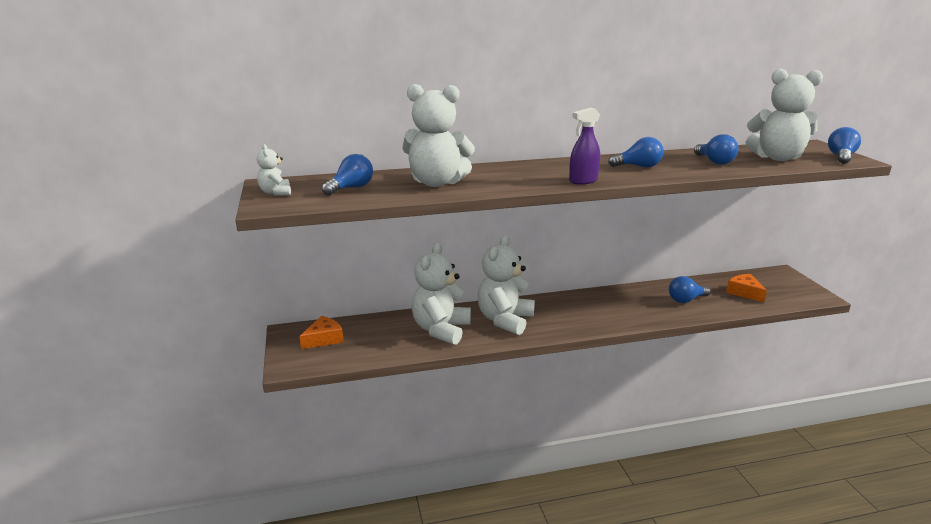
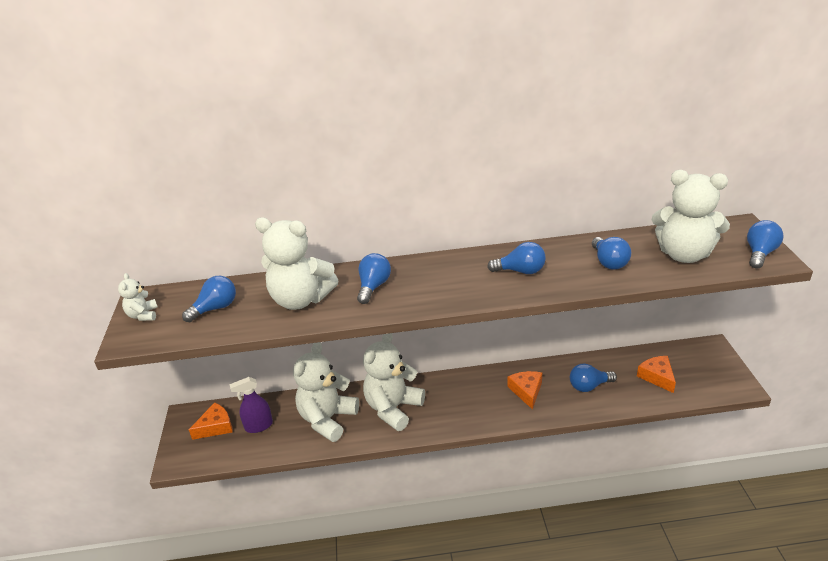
camera: 10 degrees right, 10 degrees up
purple spray bottle [569,108,600,184] -> purple spray bottle moved to [230,377,273,433]
none -> blue light bulb [357,253,391,304]
none -> orange cheese [507,371,542,410]

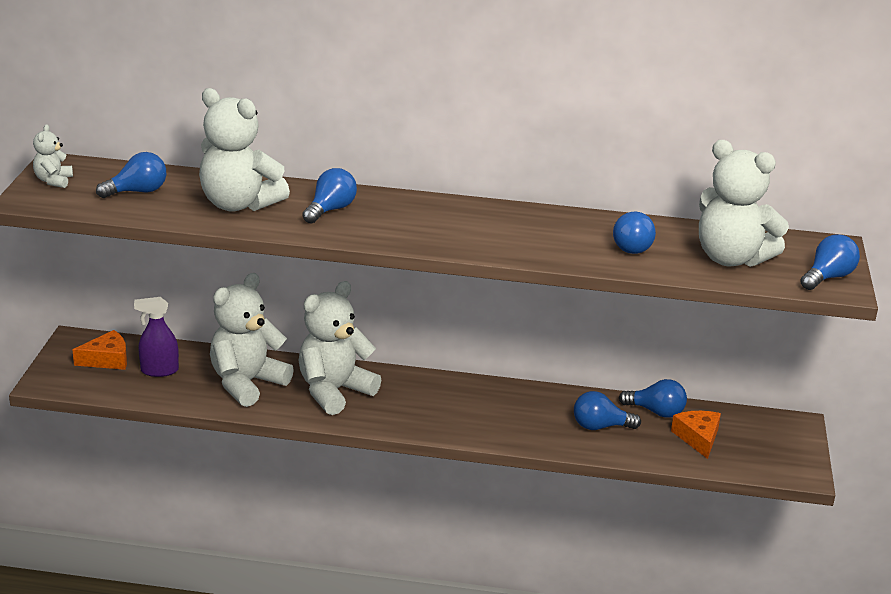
camera: 10 degrees right, 5 degrees down
blue light bulb [487,242,546,274] -> blue light bulb moved to [619,379,687,418]
orange cheese [507,371,542,410] -> none

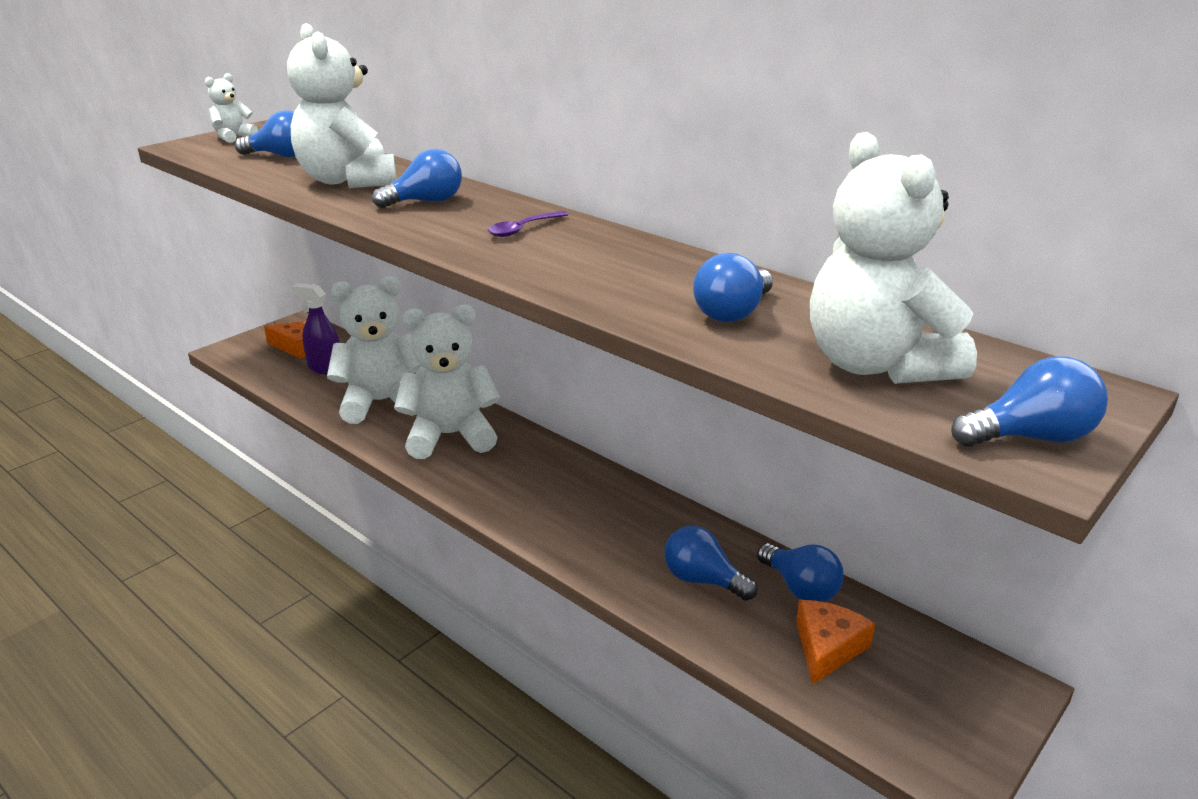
camera: 35 degrees right, 0 degrees up
none -> purple spoon [487,211,568,237]

